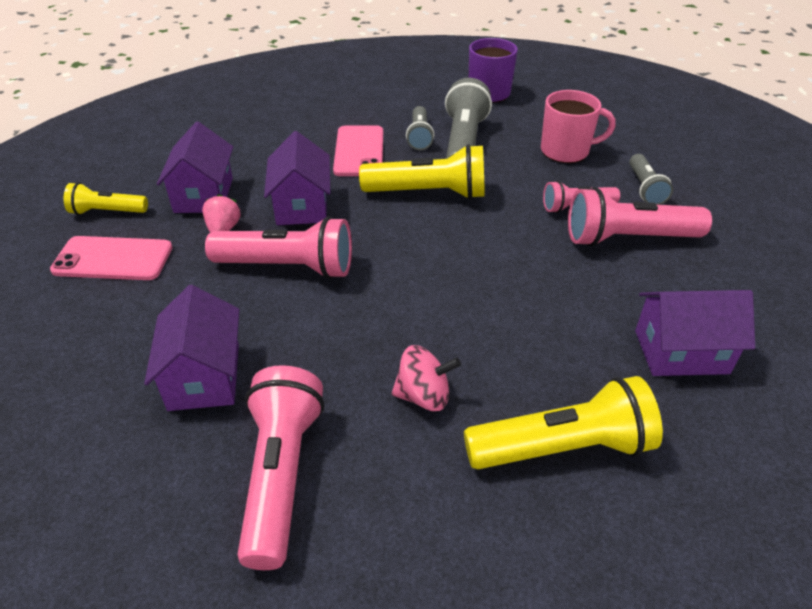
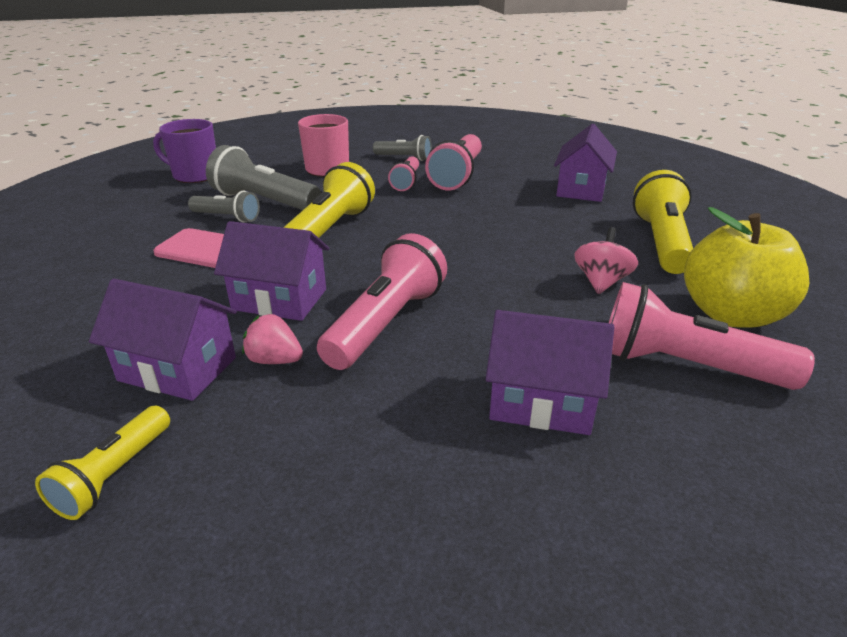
camera: 70 degrees left, 10 degrees down
pink phone [50,236,172,280] -> none
none -> yellow apple [684,207,809,328]

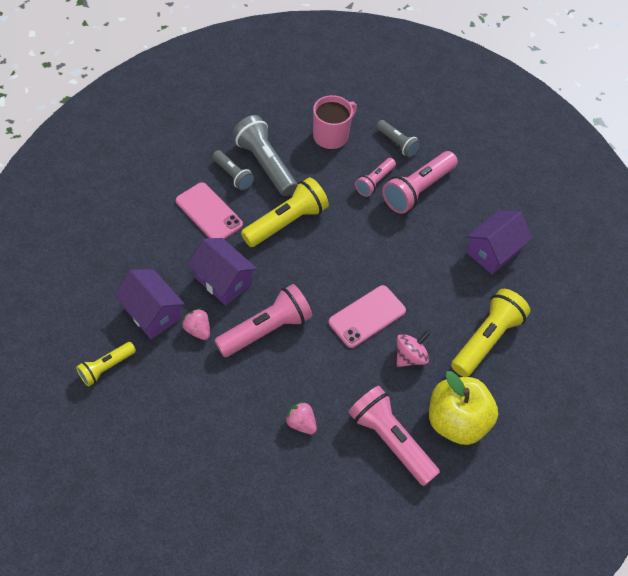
camera: 25 degrees right, 25 degrees up
purple mug [153,119,216,183] -> none
purple house [485,310,614,435] -> pink strawberry [285,401,317,434]
none -> pink phone [328,285,406,348]

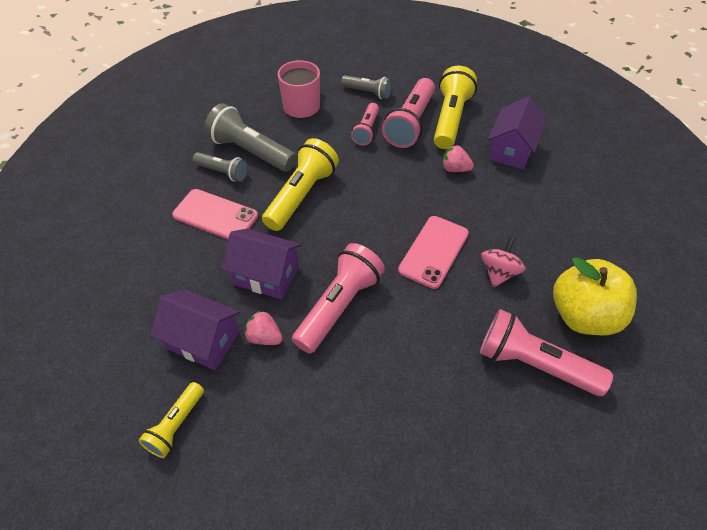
camera: 20 degrees left, 5 degrees down
pink strawberry [285,401,317,434] -> pink strawberry moved to [442,145,474,172]
yellow flashlight [451,289,530,377] -> yellow flashlight moved to [434,66,477,149]

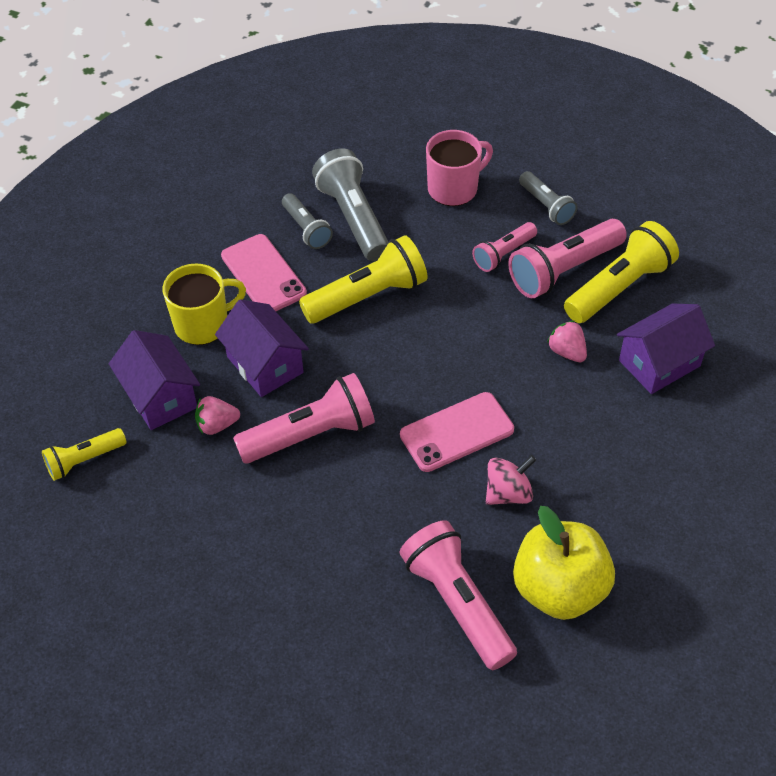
camera: 35 degrees right, 0 degrees up
pink strawberry [244,310,283,345] -> pink strawberry turned 75 degrees counterclockwise [195,396,240,435]
none -> yellow mug [163,264,246,345]

